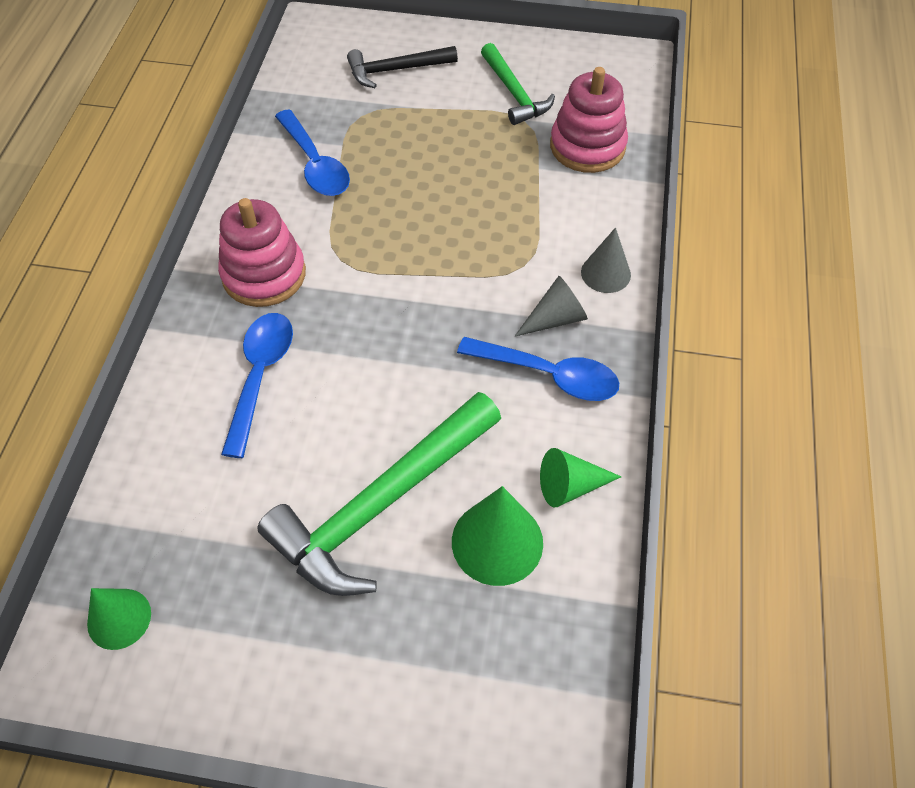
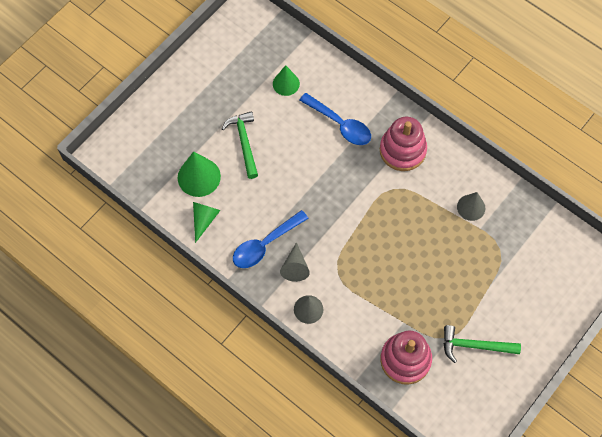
camera: 120 degrees right, 10 degrees up
green cone [87,588,151,650] -> green cone moved to [273,65,300,96]
green hammer [257,392,501,596] -> green hammer [221,111,258,179], size x0.57
blue spoon [275,109,350,196] -> grey cone [457,192,486,221]
black hammer [347,46,458,88] -> none

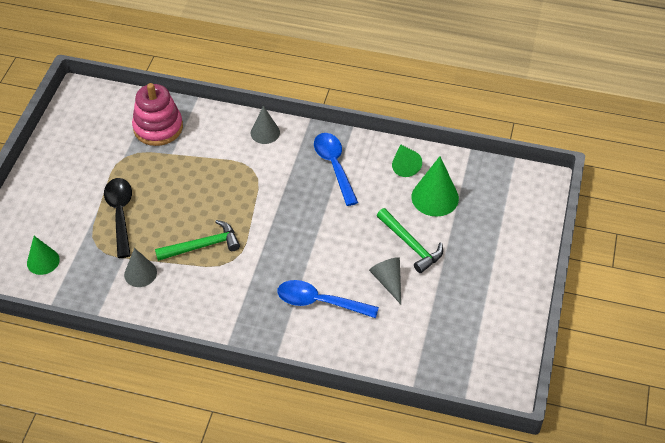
camera: 155 degrees right, 15 degrees down
blue spoon [233,210,309,268] -> blue spoon turned 45 degrees counterclockwise [314,133,358,206]
green cone [273,65,300,96] -> green cone moved to [27,236,60,275]
grey cone [280,242,310,282] -> grey cone moved to [369,257,401,304]
pink stacking toy [380,117,427,171] -> none
green hammer [444,325,521,363] -> green hammer moved to [155,220,240,261]
none -> black spoon [104,178,132,258]

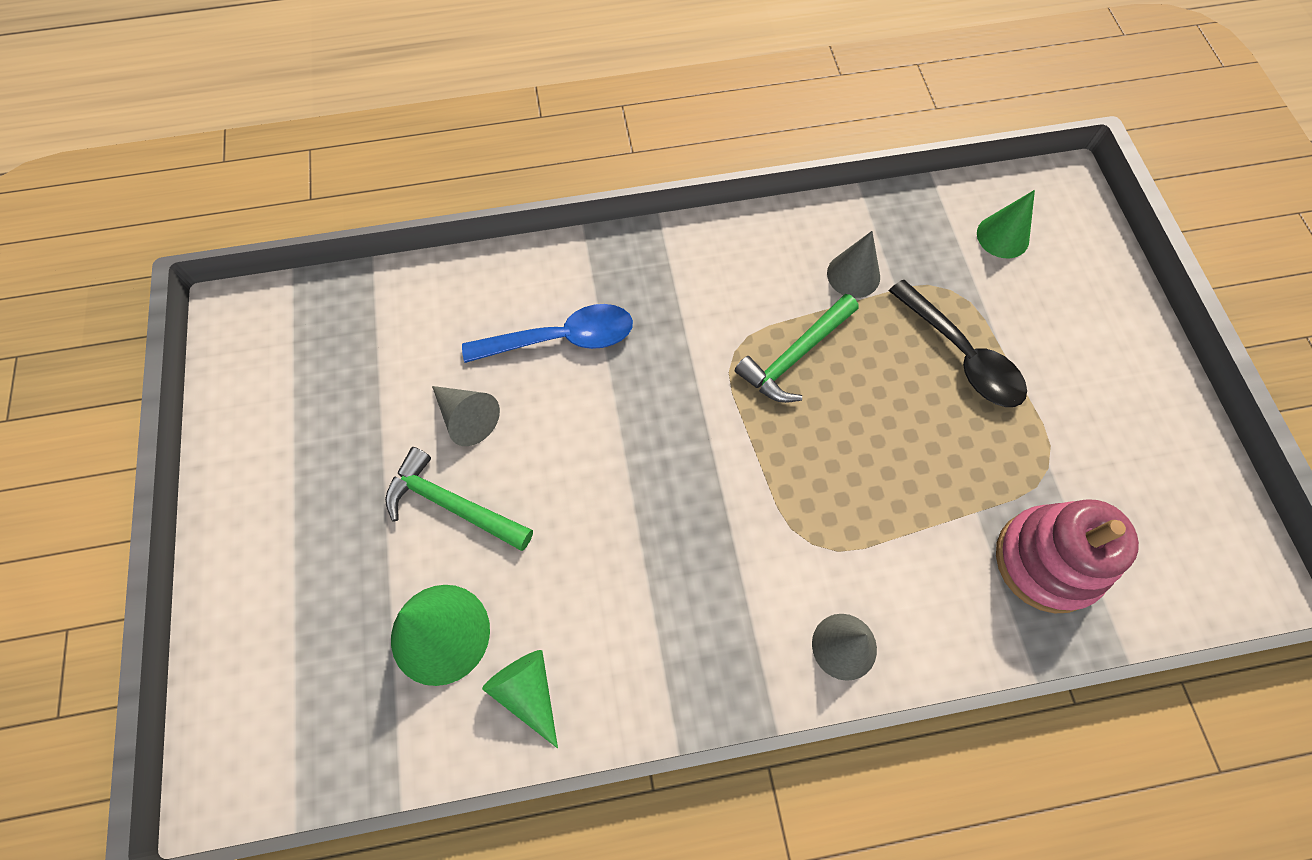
camera: 155 degrees right, 15 degrees up
blue spoon [314,133,358,206] -> none

